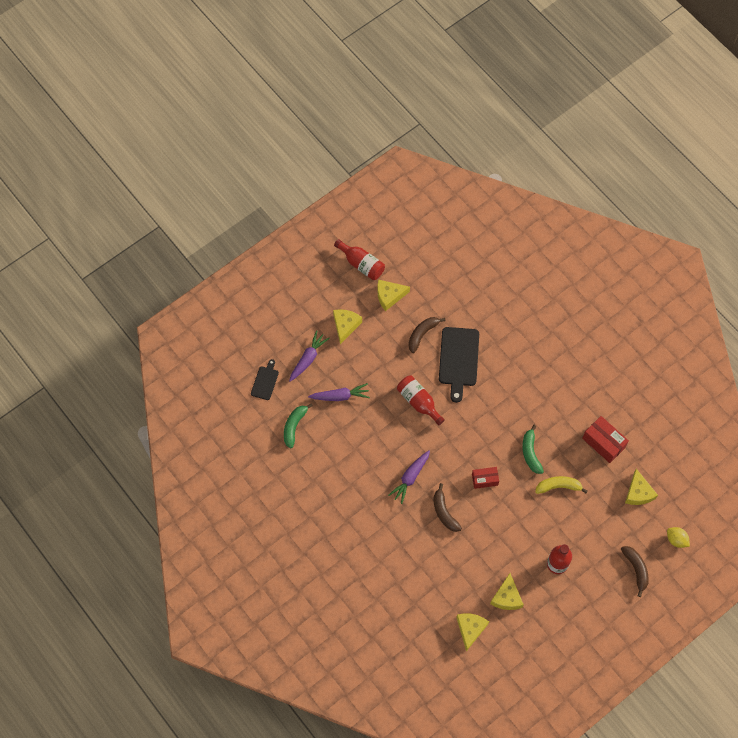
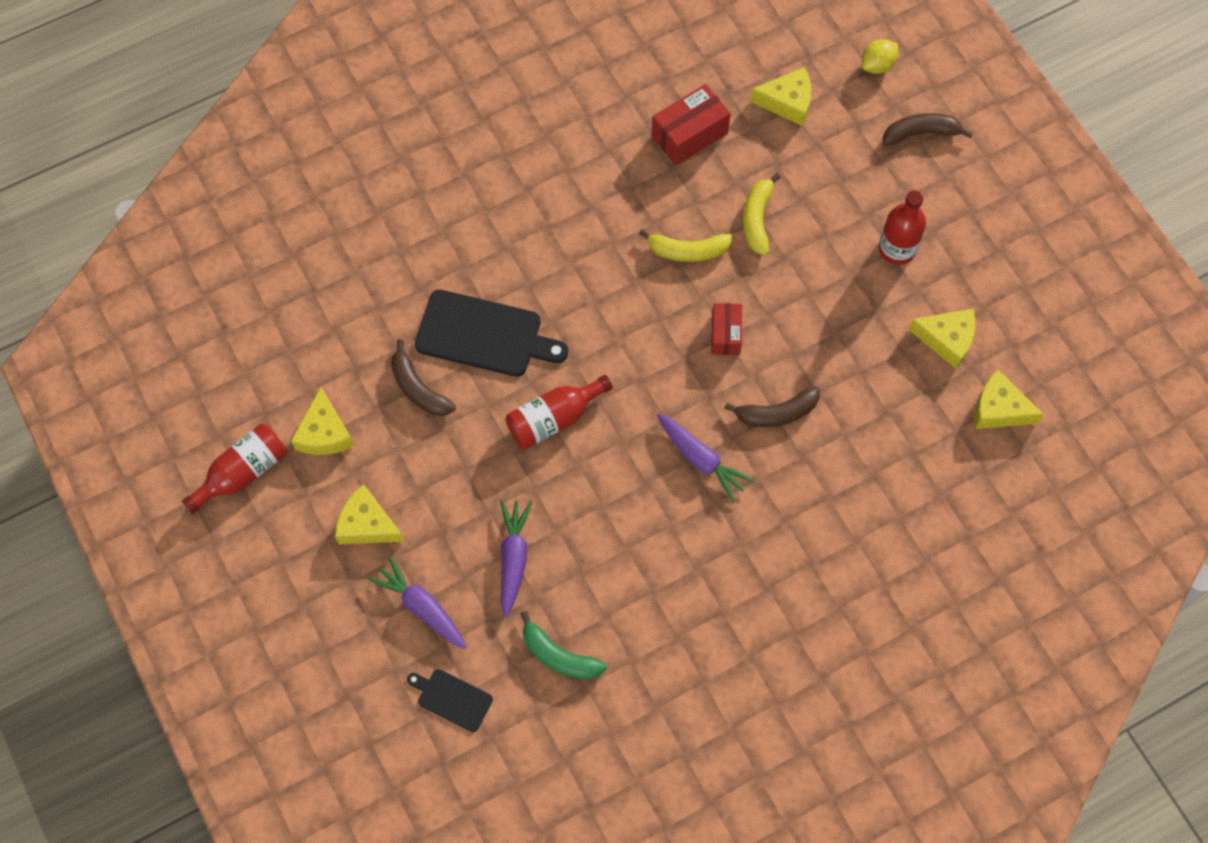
camera: 80 degrees left, 0 degrees up
green banana [522,425,544,474] -> yellow banana [639,229,733,262]

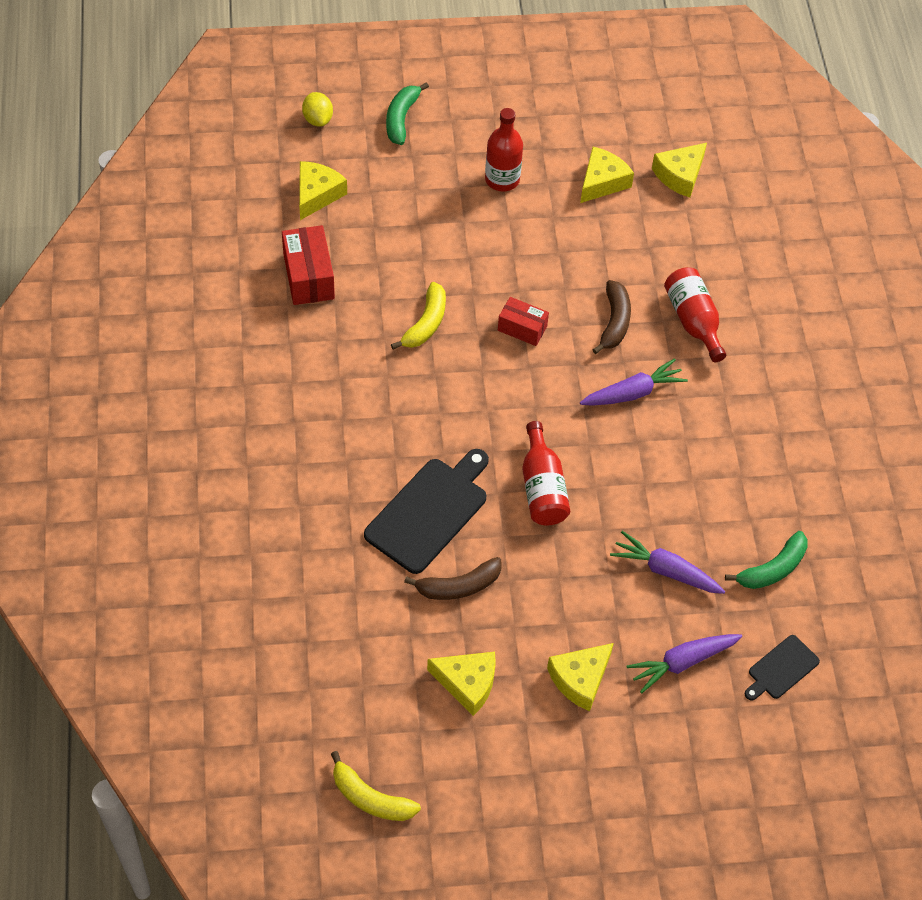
camera: 70 degrees left, 10 degrees down
red bottle [182,424,287,514] -> red bottle moved to [664,267,726,362]
yellow banana [743,173,781,255] -> yellow banana moved to [331,751,421,821]
brown banana [883,113,973,146] -> green banana [386,82,429,145]

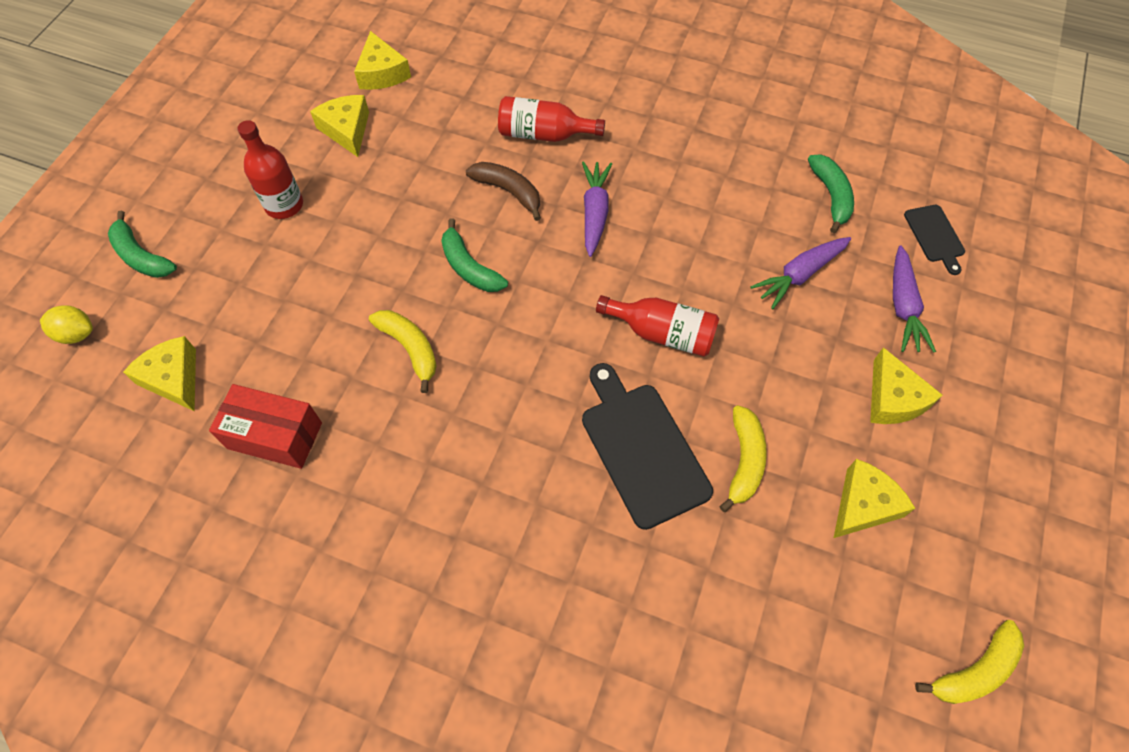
camera: 60 degrees left, 5 degrees up
brown banana [404,557,502,600] -> yellow banana [719,405,767,512]
red box [498,297,549,346] -> green banana [441,218,508,292]

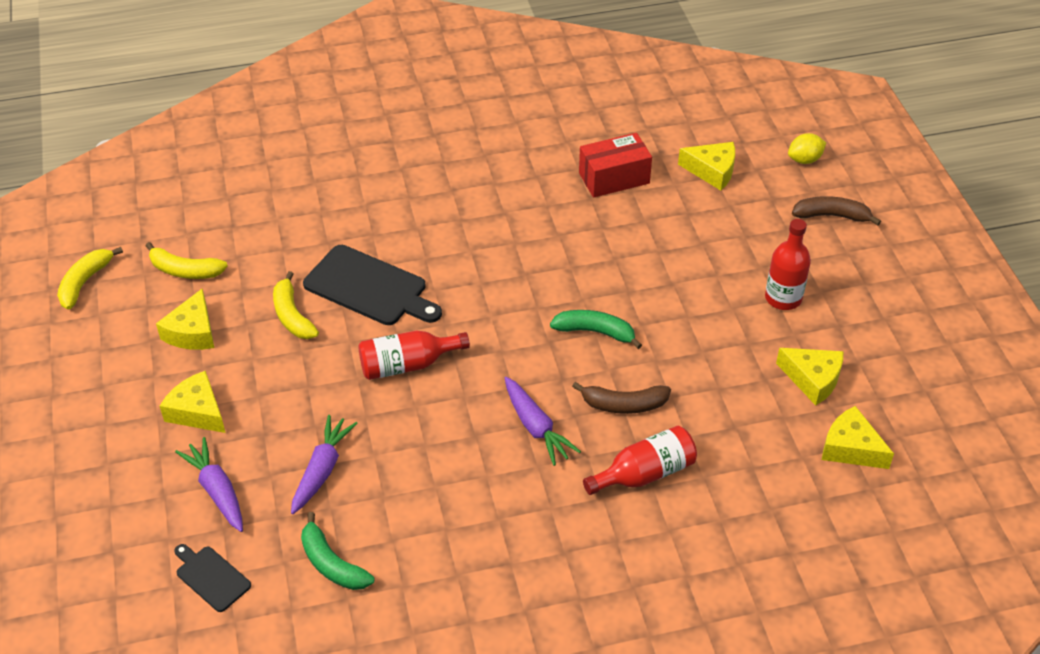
camera: 145 degrees right, 15 degrees down
green banana [108,211,177,278] -> brown banana [792,196,881,225]
yellow banana [369,310,437,393] -> yellow banana moved to [146,242,228,279]

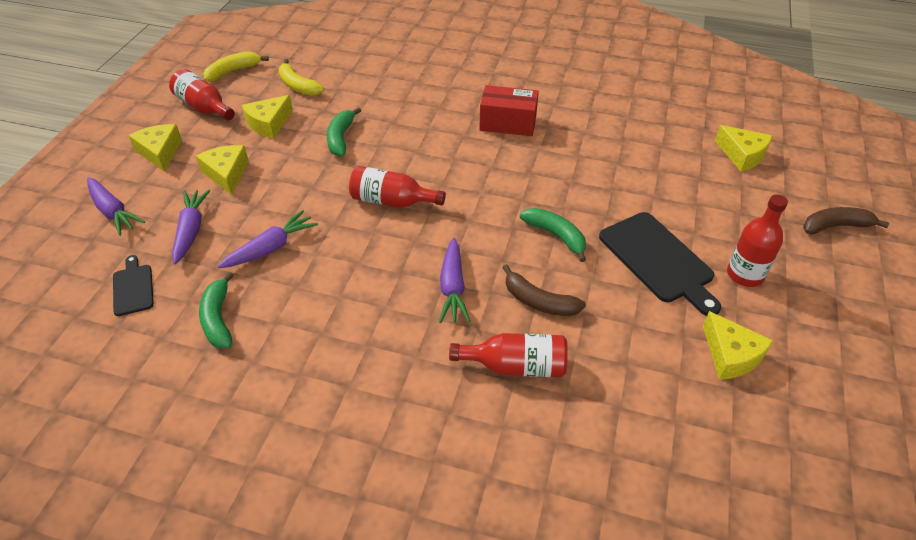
camera: 30 degrees right, 0 degrees up
yellow banana [273,271,319,339] -> green banana [327,107,361,157]
black cutting board [303,245,442,325] -> black cutting board moved to [599,212,721,316]
red box [579,133,652,198] -> red box moved to [479,85,539,136]
yellow lemon [788,133,826,164] -> none
brown banana [792,196,881,225] -> brown banana turned 45 degrees counterclockwise [803,207,889,234]
yellow cheese [822,406,894,469] -> yellow cheese moved to [128,124,182,172]
none -> purple carrot [87,177,145,236]
none -> red bottle [169,69,235,121]

